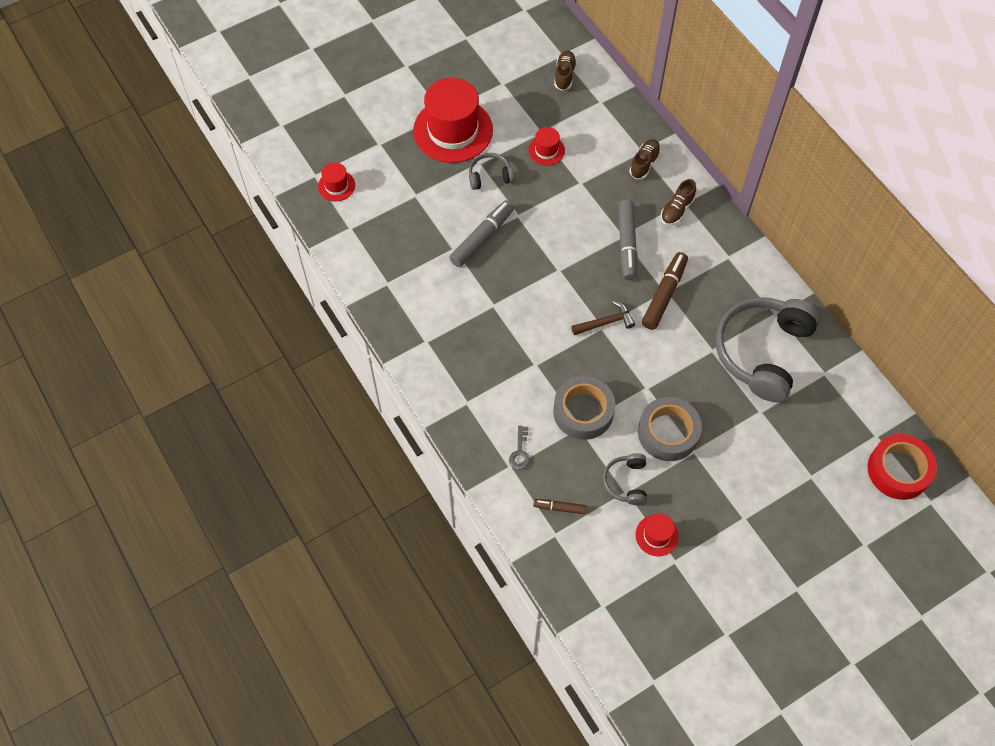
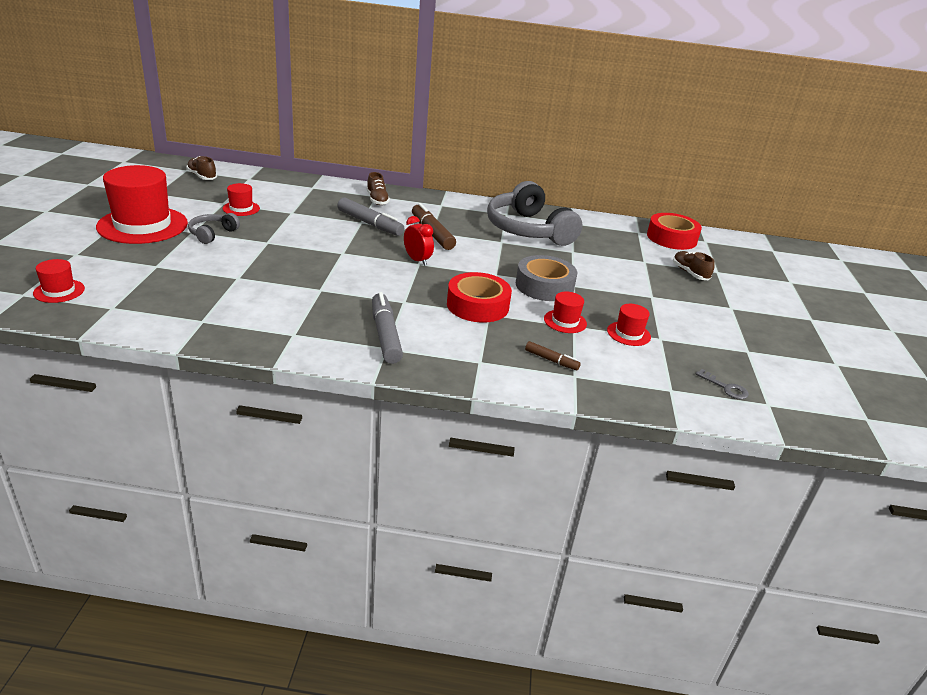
camera: 55 degrees left, 30 degrees down
grey marker [449,200,514,267] -> grey marker moved to [372,292,403,364]
grey key [509,426,530,470] -> grey key moved to [696,369,749,400]
brown marker [533,499,586,514] -> brown marker turned 105 degrees counterclockwise [525,341,581,370]
grey tape [553,376,615,440] -> red tape [447,272,512,323]
brown hammer [571,301,635,335] -> red clock [404,216,434,266]
grey headphones [603,453,647,505] -> red hat [544,292,587,333]
brown shoe [629,139,661,179] -> brown shoe moved to [673,251,715,280]

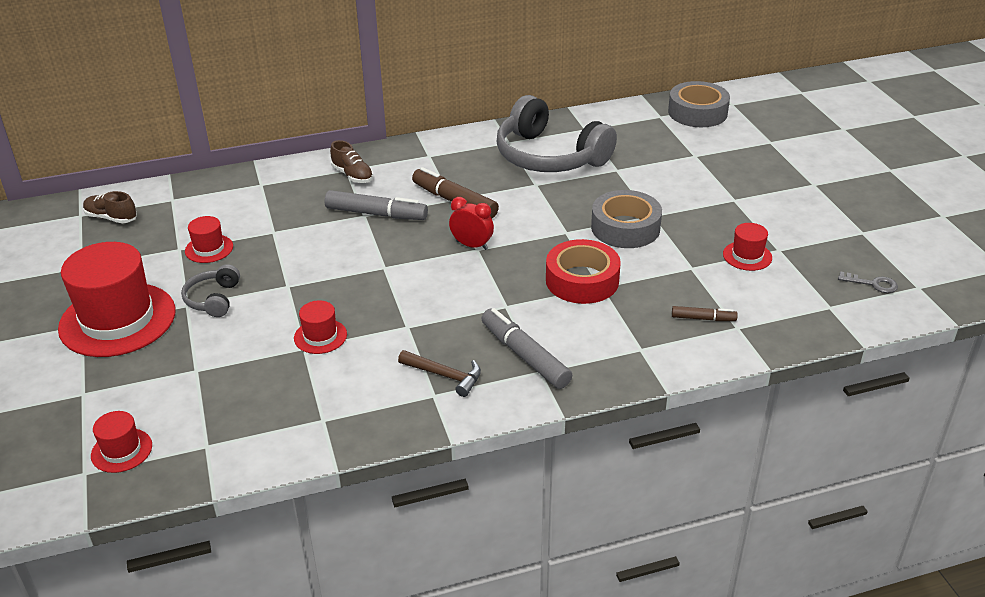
camera: 20 degrees left, 5 degrees up
red hat [544,292,587,333] -> red hat moved to [294,300,347,354]
red tape [647,213,702,250] -> grey tape [668,81,730,127]
brown shoe [673,251,715,280] -> none
none -> brown hammer [398,350,481,397]

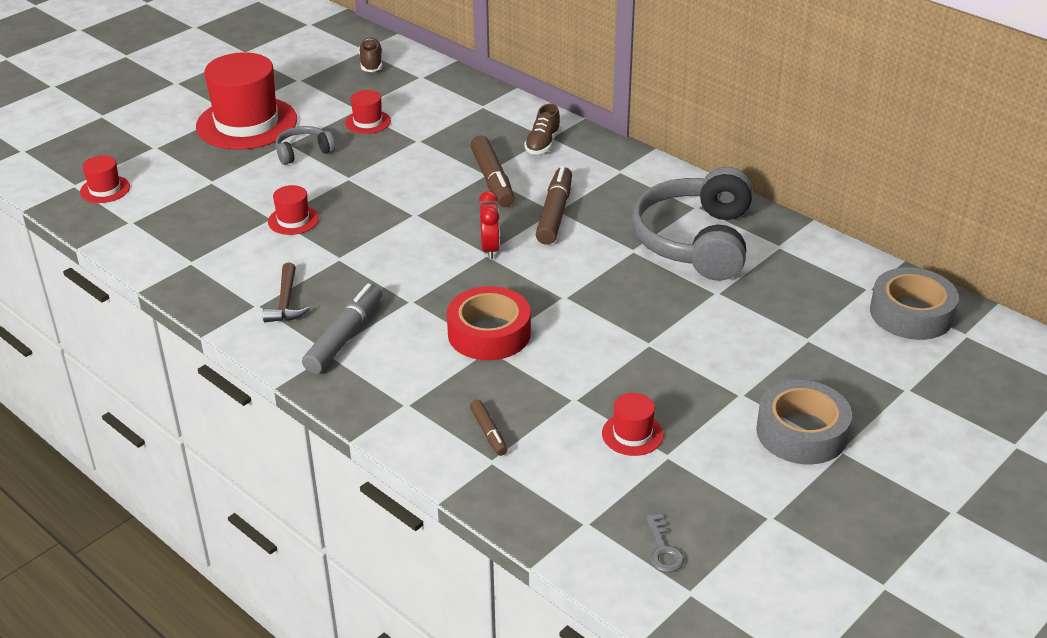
camera: 60 degrees right, 0 degrees up
grey marker [325,190,428,220] -> brown marker [470,135,515,207]
grey tape [591,190,662,248] -> grey tape moved to [756,380,852,464]

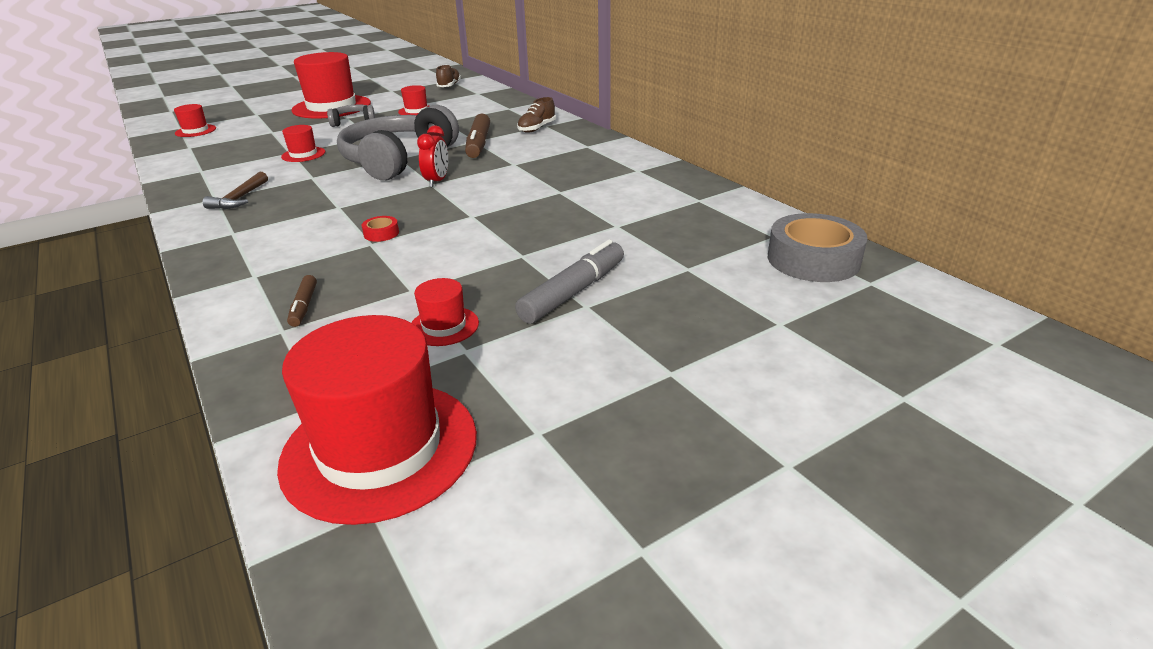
camera: 15 degrees right, 5 degrees down
grey marker [302,283,382,374] -> grey marker moved to [515,239,624,324]
red tape [447,286,531,360] -> red tape [362,216,399,242], size x0.43
brown marker [536,166,572,245] -> none
grey headphones [632,167,753,281] -> grey headphones moved to [337,105,459,180]
grey key [645,514,684,573] -> red hat [277,315,477,525]
grey tape [756,380,852,464] -> none

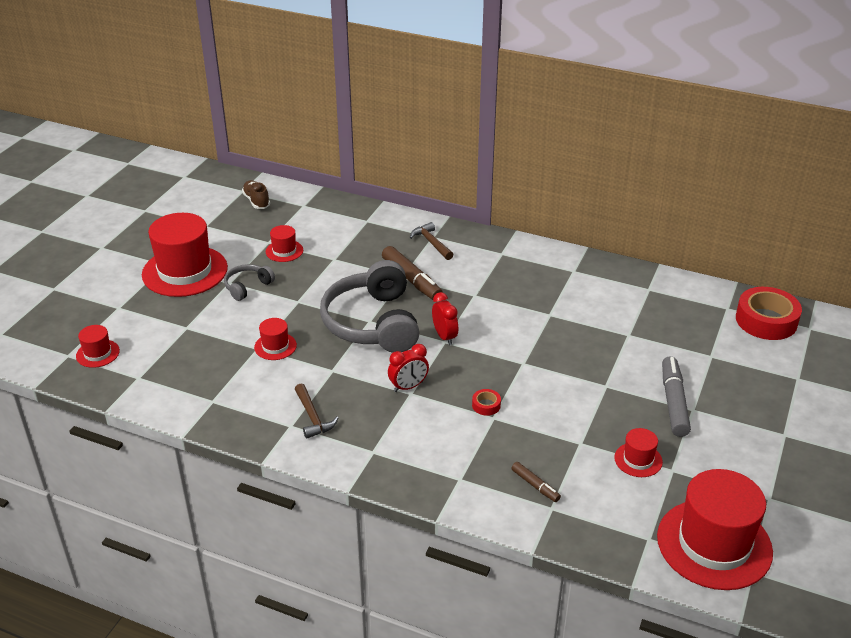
camera: 35 degrees left, 5 degrees up
brown shoe [517,97,556,133] -> brown hammer [410,222,454,260]
grey tape [768,213,868,282] -> red tape [736,287,802,340]
none -> red clock [388,344,429,392]

